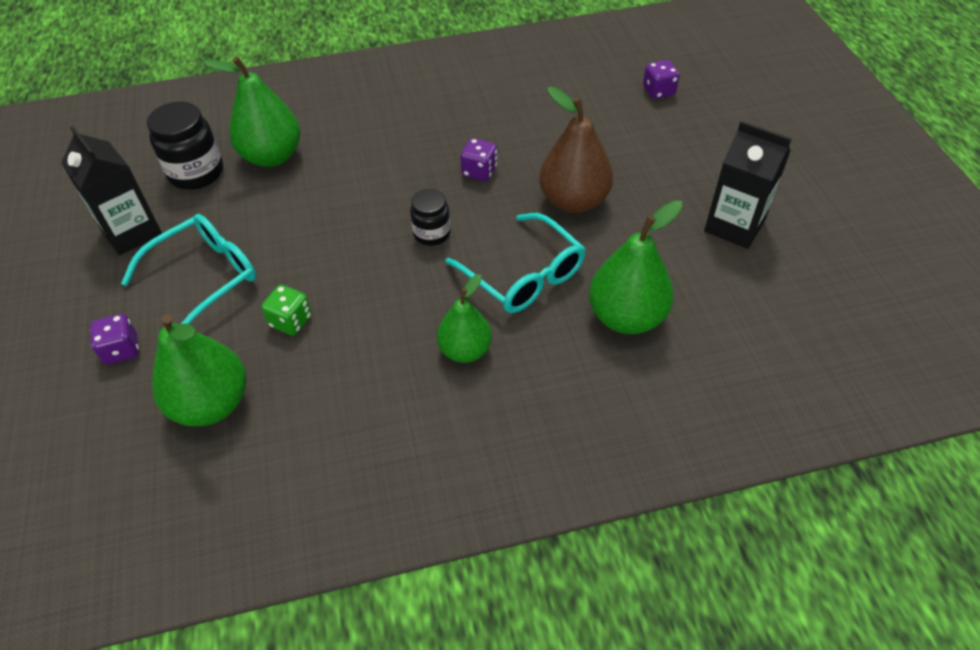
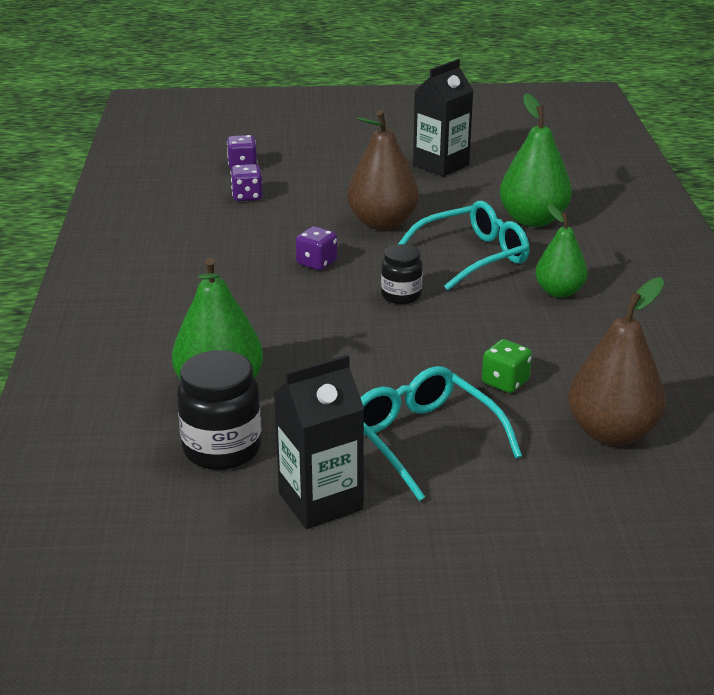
camera: 80 degrees left, 20 degrees down
purple dice [90,314,139,365] -> purple dice moved to [230,164,263,201]
green pear [152,314,247,426] -> brown pear [568,277,666,446]

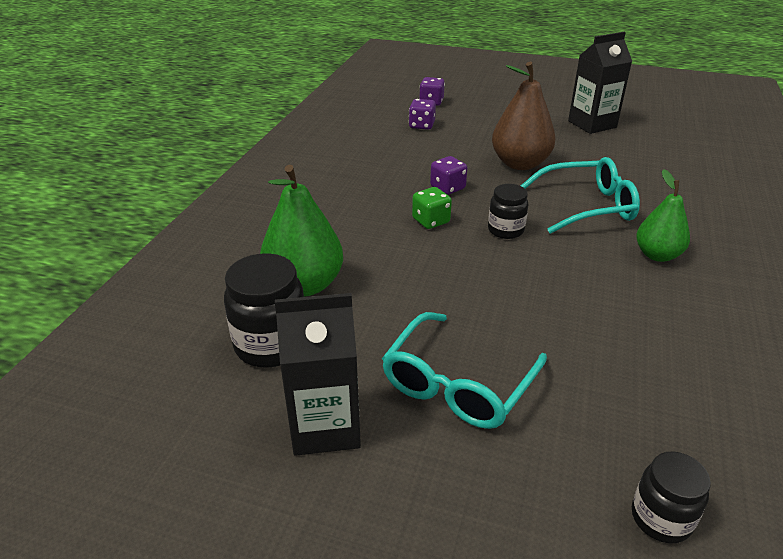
camera: 20 degrees right, 5 degrees up
turquoise glasses [360,366,522,501] -> turquoise glasses turned 135 degrees counterclockwise [382,312,547,429]
green dice [482,339,532,393] -> green dice moved to [412,187,452,229]
green pear [500,93,572,227] -> none
brown pear [568,277,666,446] -> none
none -> black jar [632,451,711,543]

